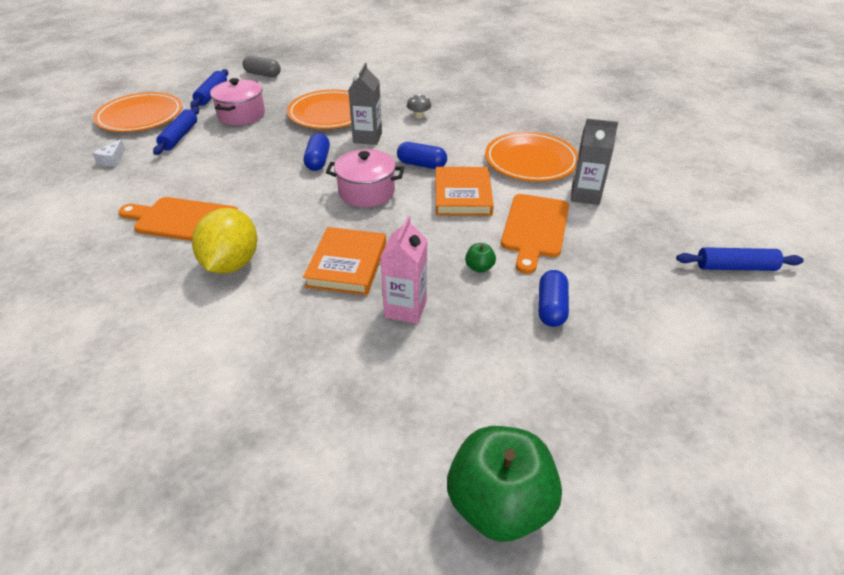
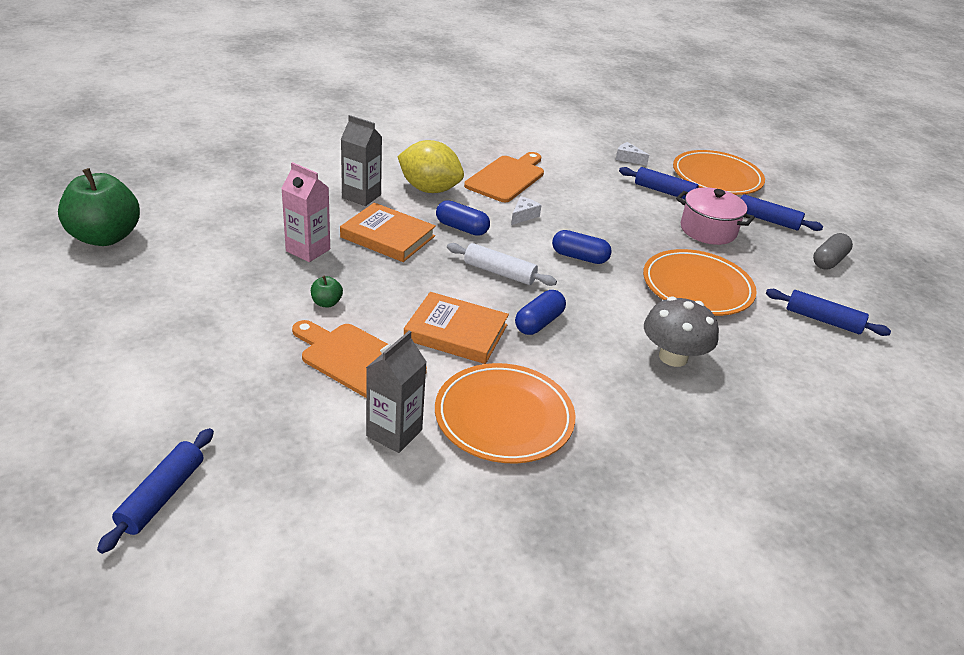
camera: 105 degrees right, 5 degrees down
pink pot [326,149,404,207] -> white rolling pin [447,243,557,286]
grey carton [348,63,382,145] -> grey carton moved to [341,115,382,206]
grey mushroom [407,94,431,119] -> grey mushroom [644,297,719,367], size x1.97
blue capsule [538,270,569,327] -> blue capsule moved to [436,200,490,236]
none -> white cheese [511,196,541,225]
none -> blue rolling pin [766,289,891,336]

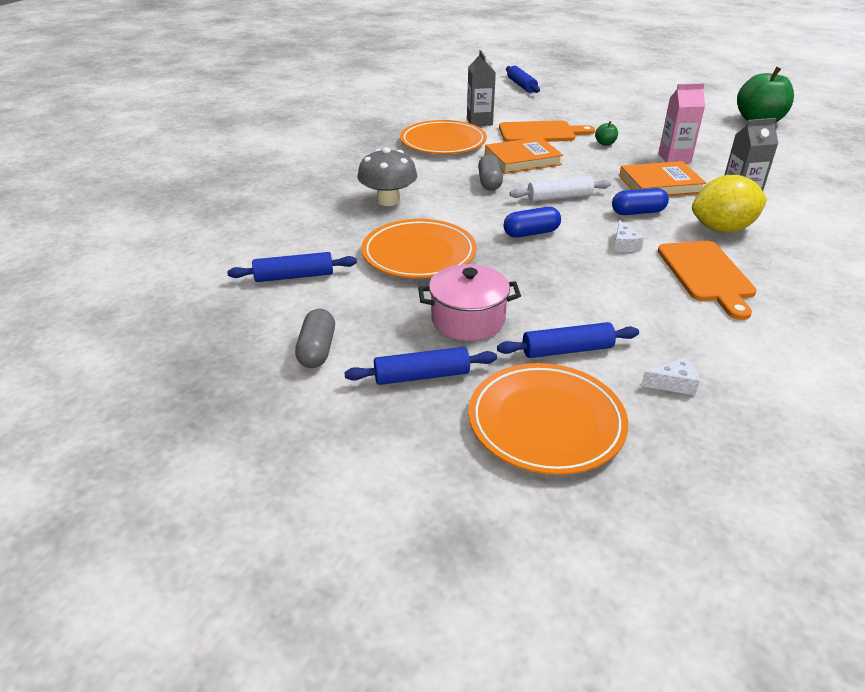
camera: 145 degrees right, 0 degrees up
blue capsule [515,290,566,335] -> grey capsule [478,154,503,191]

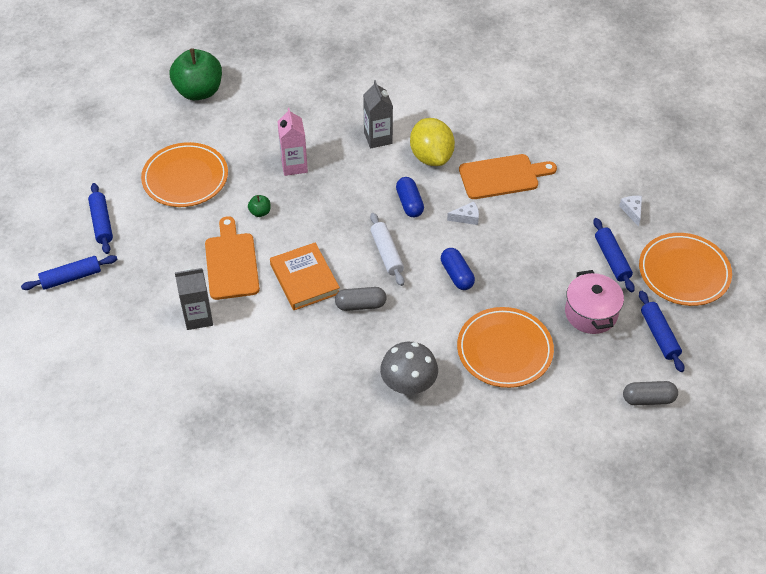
camera: 95 degrees left, 15 degrees up
blue rolling pin [227,252,357,282] -> blue rolling pin moved to [88,183,113,254]
orange plate [400,120,487,154] -> orange plate moved to [141,142,228,207]
orange book [619,161,706,196] -> none

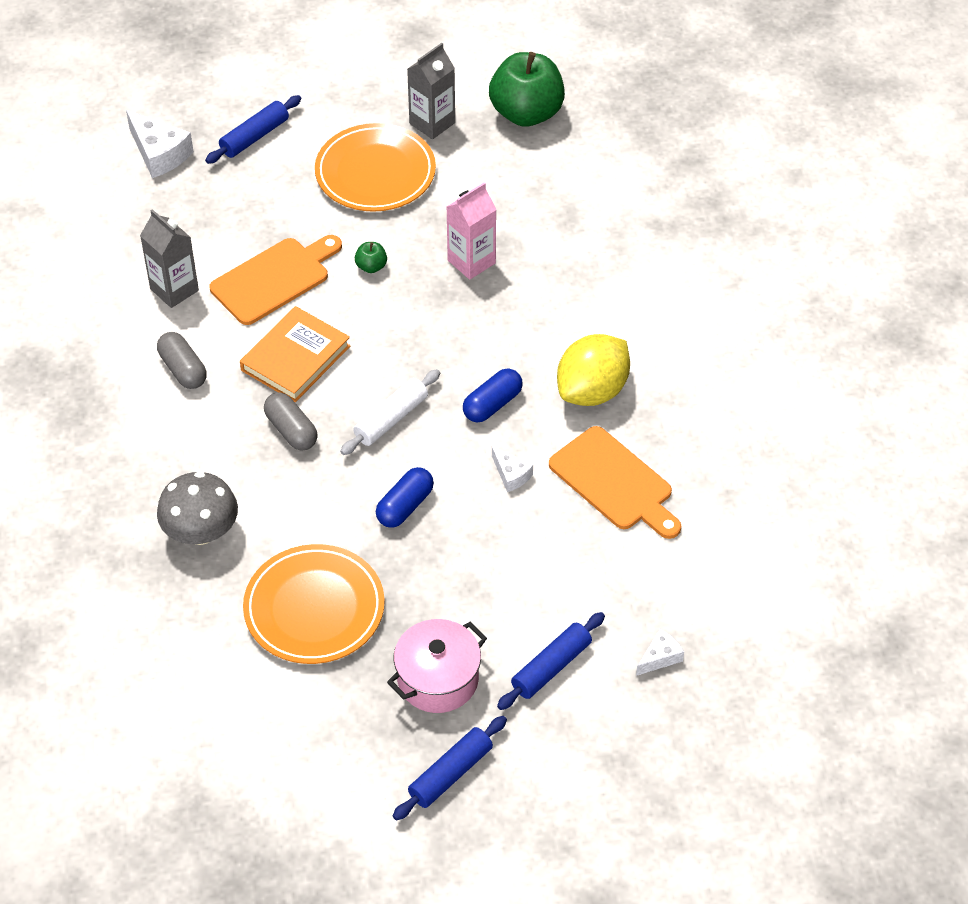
camera: 60 degrees right, 0 degrees up
blue rolling pin [21,255,117,290] -> white cheese [126,110,194,178]
grey carton [363,80,393,148] -> grey carton moved to [407,43,455,139]
grey capsule [623,381,678,405] -> grey capsule moved to [157,332,207,389]
orange plate [639,233,732,306] -> none

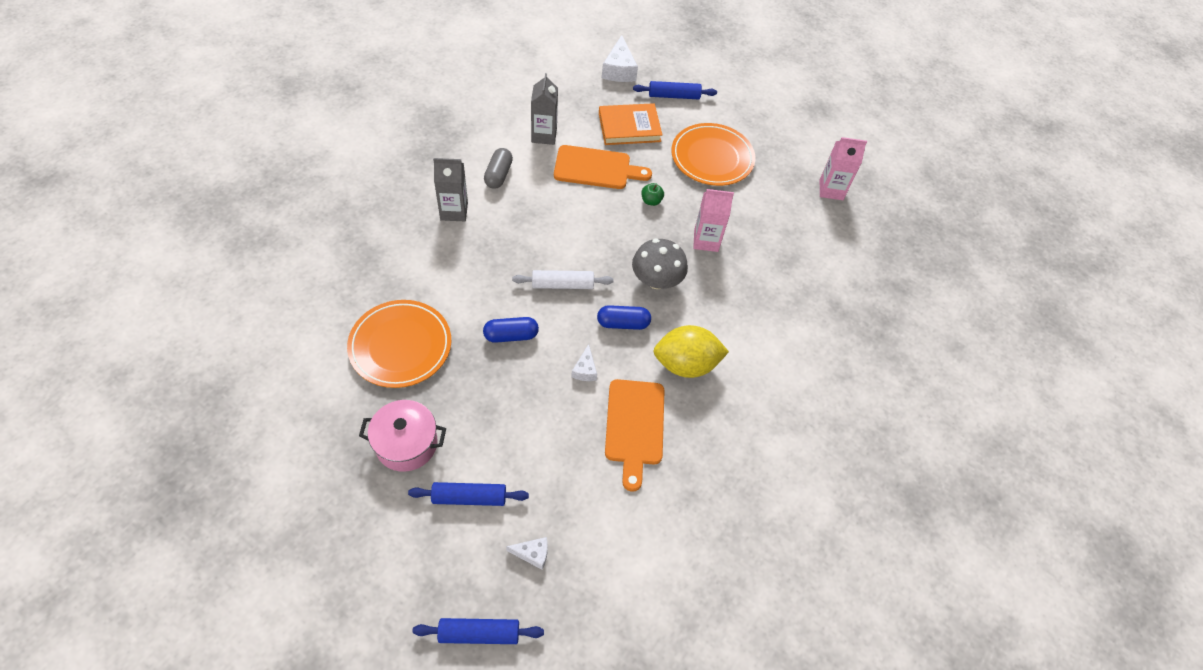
camera: 40 degrees right, 5 degrees up
grey mushroom [157,471,238,545] -> grey mushroom moved to [632,239,688,289]
orange book [240,306,350,402] -> orange book moved to [599,103,662,145]
grey capsule [264,392,318,451] -> none
blue rolling pin [393,716,507,821] -> blue rolling pin moved to [412,618,544,644]
grey carton [407,43,455,139] -> grey carton moved to [433,158,468,221]
green apple [489,52,565,127] -> pink carton [820,137,867,200]

